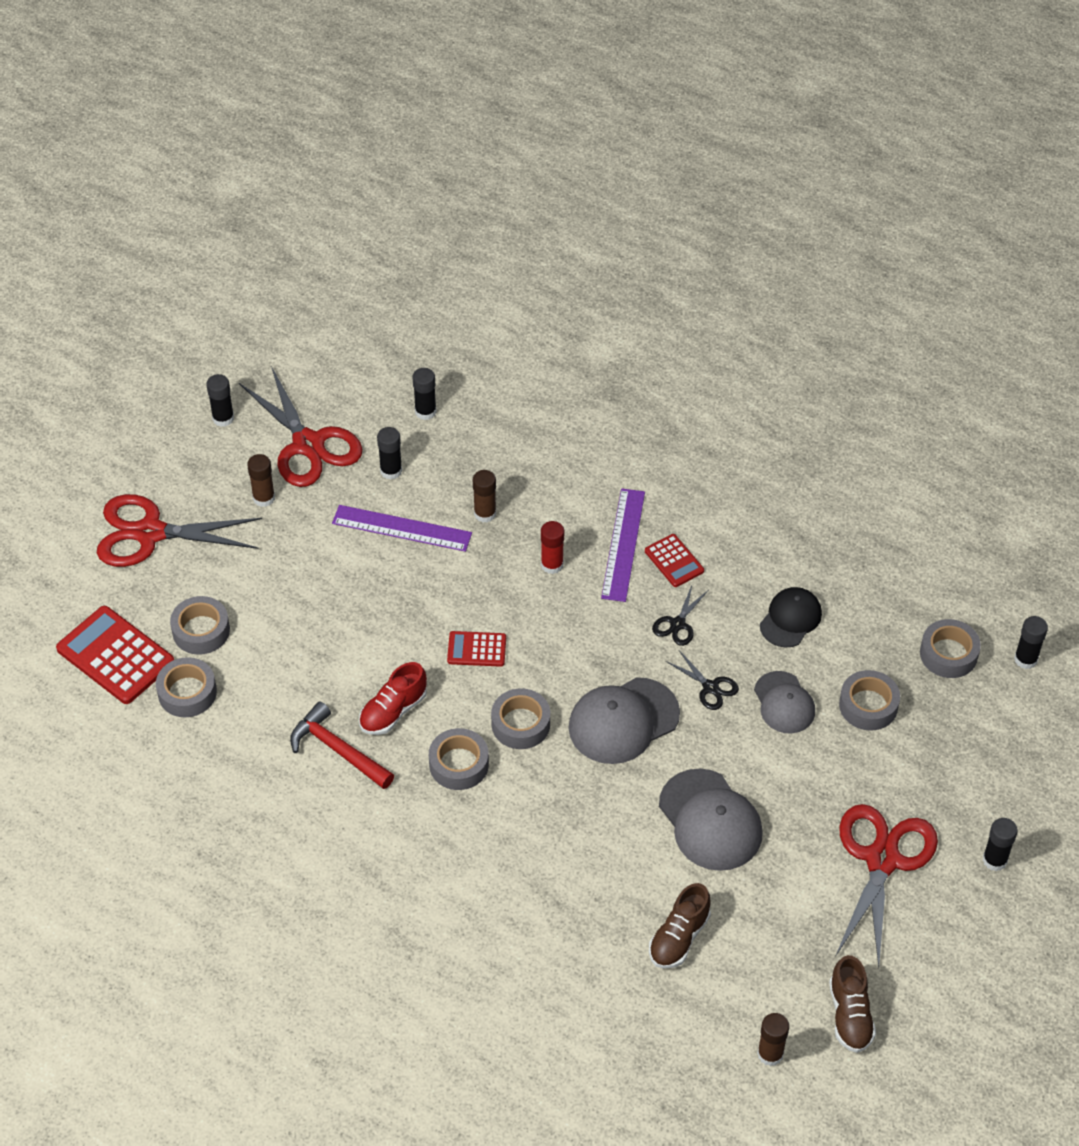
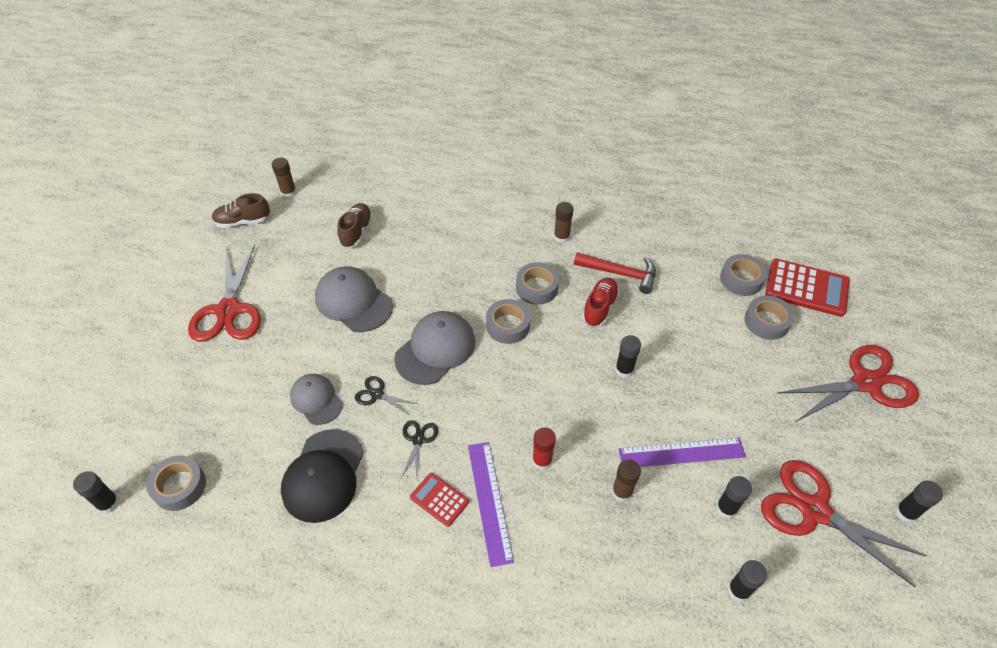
camera: 160 degrees right, 0 degrees up
brown glue stick [247,454,275,507] -> brown glue stick moved to [554,202,573,243]
red calculator [447,631,506,667] -> none
black cap [760,587,822,647] -> black cap [281,429,364,523], size x1.56
brown shoe [829,955,876,1053] -> brown shoe turned 75 degrees counterclockwise [212,193,270,228]
grey tape [839,670,900,731] -> none
black glue stick [983,818,1018,871] -> black glue stick moved to [615,335,641,378]

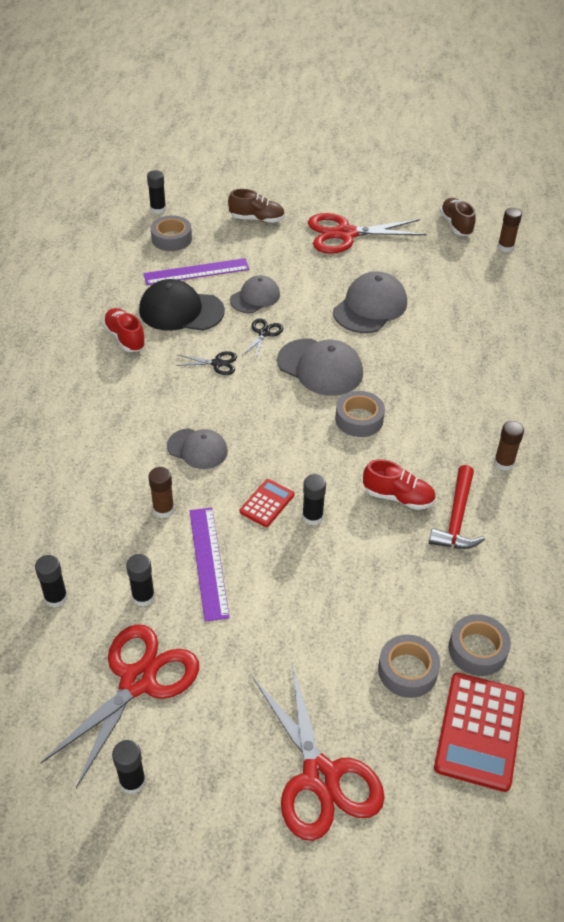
camera: 85 degrees right, 5 degrees down
brown shoe [337,203,373,248] -> brown shoe moved to [228,189,285,223]
red calculator [410,473,469,527] -> red calculator moved to [239,479,294,527]
purple ruler [468,442,514,567] -> purple ruler moved to [143,258,250,285]
grey tape [516,262,559,305] -> none
red glue stick [532,427,556,470] -> grey cap [167,428,228,469]
none -> red shoe [103,308,146,352]

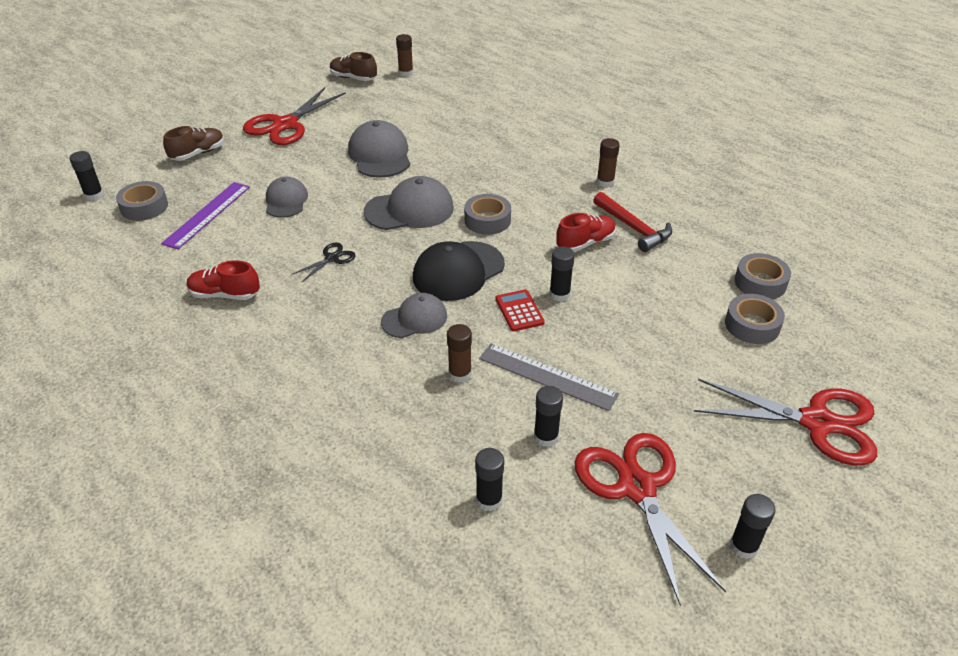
camera: 50 degrees left, 5 degrees down
black cap [139,279,225,331] -> black cap moved to [413,241,505,301]
purple ruler [190,508,230,622] -> grey ruler [479,343,619,411]
black scissors [243,319,283,358] -> none
red calculator [434,673,524,792] -> none

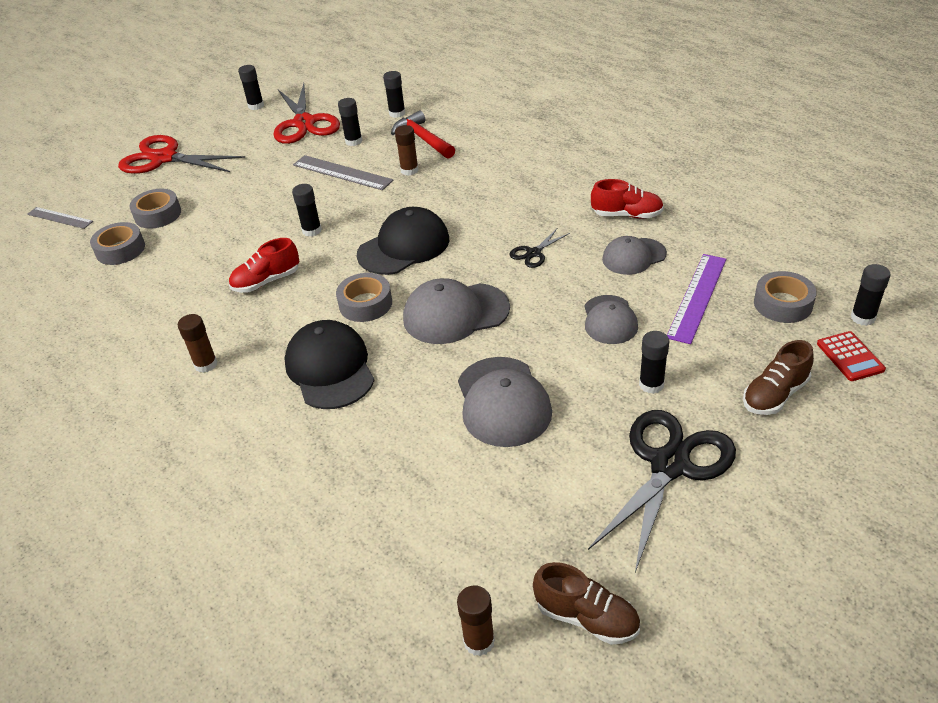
camera: 175 degrees left, 0 degrees up
red scissors [243,87,346,145] -> black scissors [588,410,736,572]
grey cap [381,293,447,338] -> grey cap moved to [602,236,667,275]
red calculator [496,289,545,331] -> red calculator moved to [817,331,886,381]
red hammer [593,192,672,252] -> red hammer moved to [391,111,455,159]
none -> grey ruler [27,207,93,229]
none -> black cap [284,320,375,409]
none -> black glue stick [639,331,669,394]

